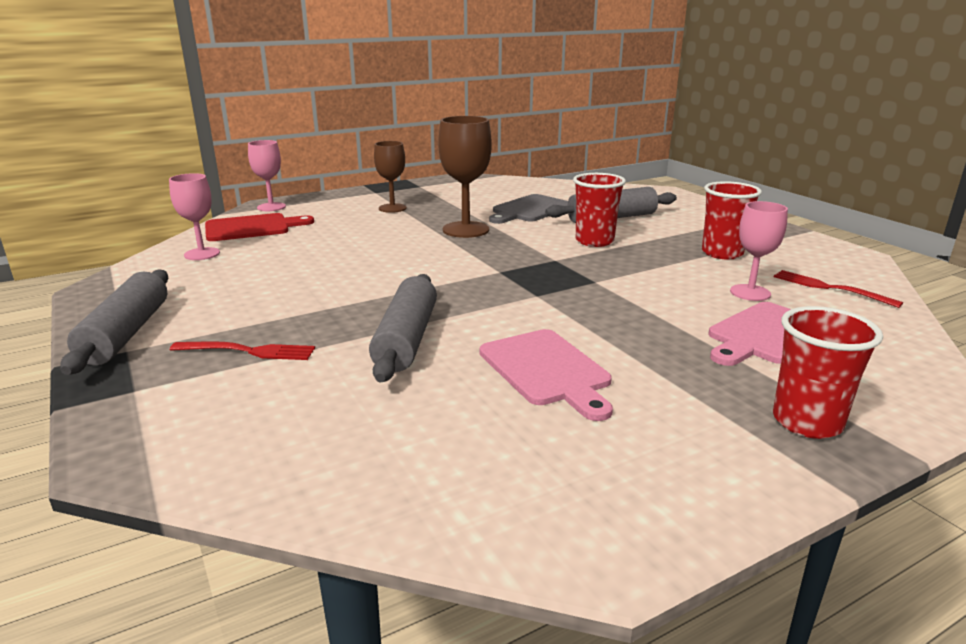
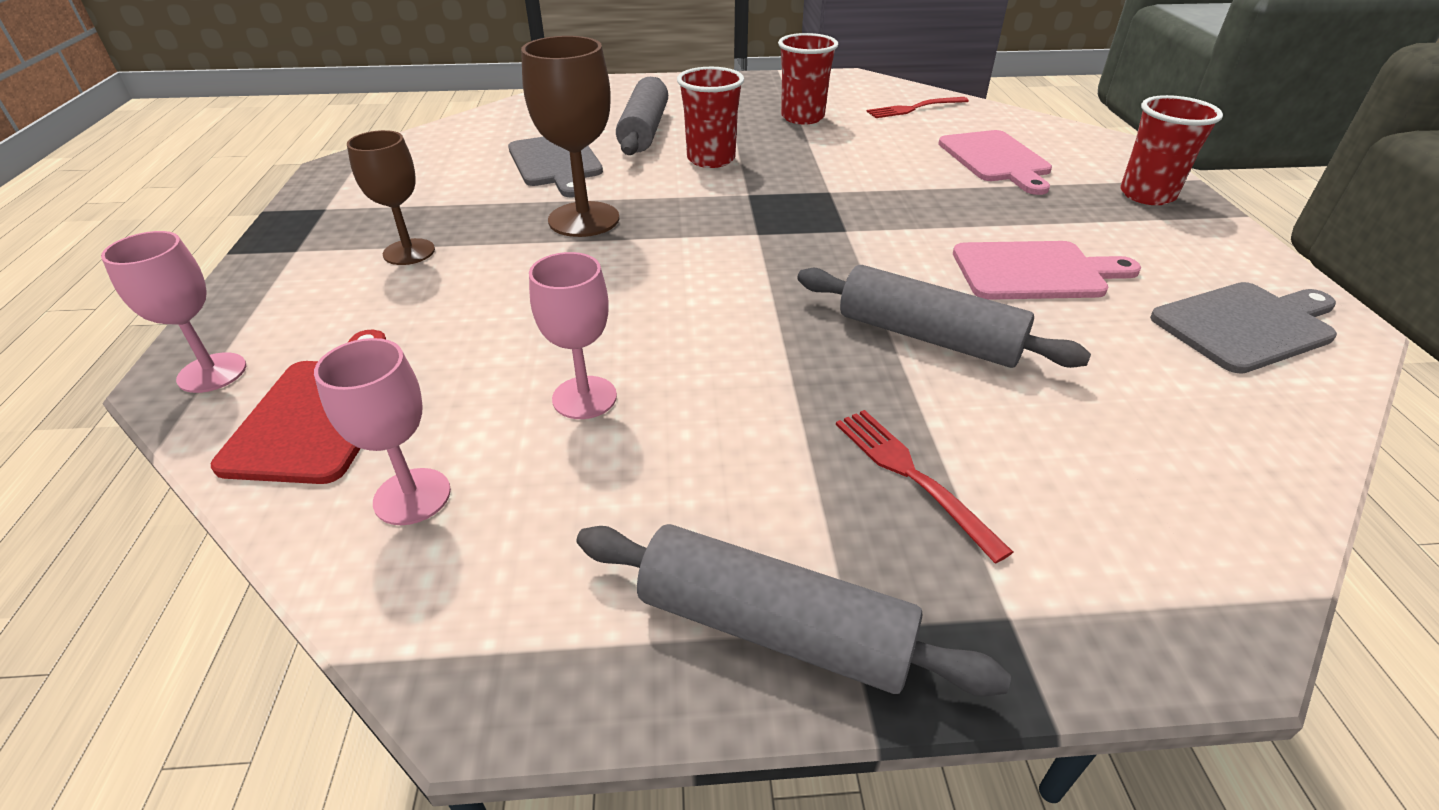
camera: 65 degrees left, 15 degrees up
red fork [170,342,315,360] -> red fork turned 60 degrees counterclockwise [836,410,1013,564]
pink goblet [730,201,788,301] -> pink goblet moved to [529,252,617,419]
none -> grey cutting board [1150,282,1337,374]

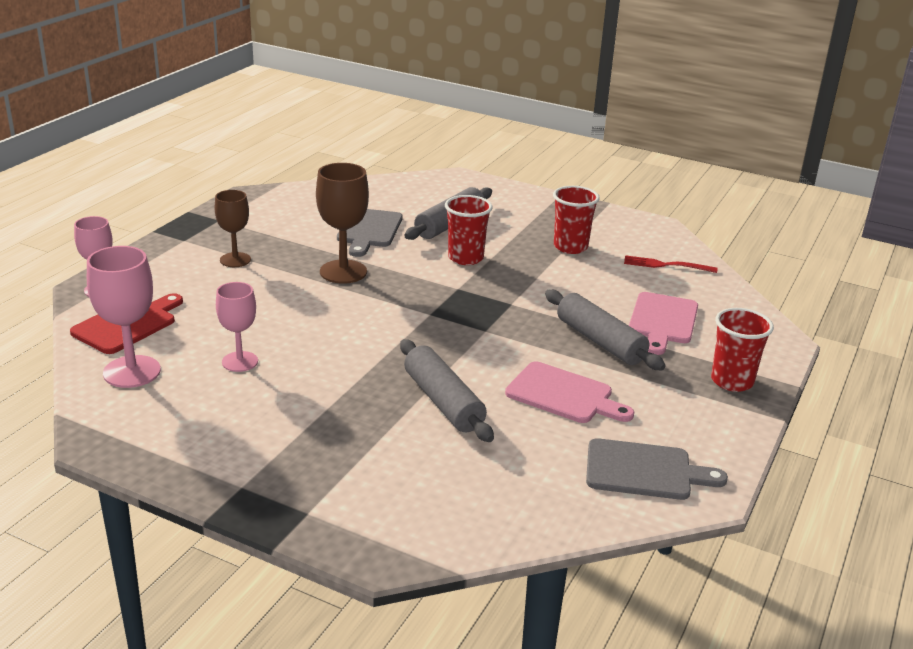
camera: 30 degrees right, 10 degrees down
pink goblet [314,338,451,525] -> pink goblet [87,246,161,388], size x1.52
grey rolling pin [576,524,1011,696] -> grey rolling pin moved to [545,290,666,370]
red fork [836,410,1013,564] -> none

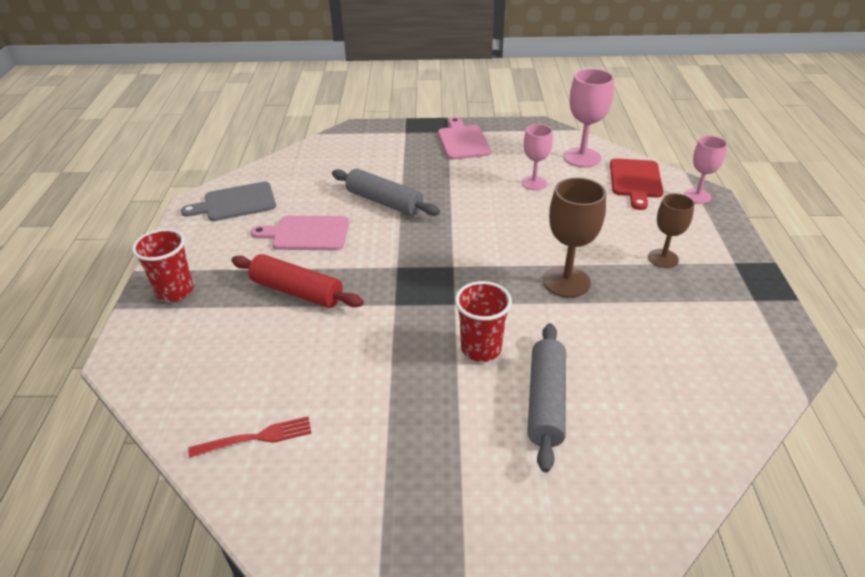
camera: 155 degrees right, 10 degrees up
grey cutting board [337,209,403,257] -> none
grey rolling pin [545,290,666,370] -> red rolling pin [231,254,364,308]
red cup [553,186,600,254] -> none
pink cutting board [629,292,698,355] -> pink cutting board moved to [438,117,491,160]

